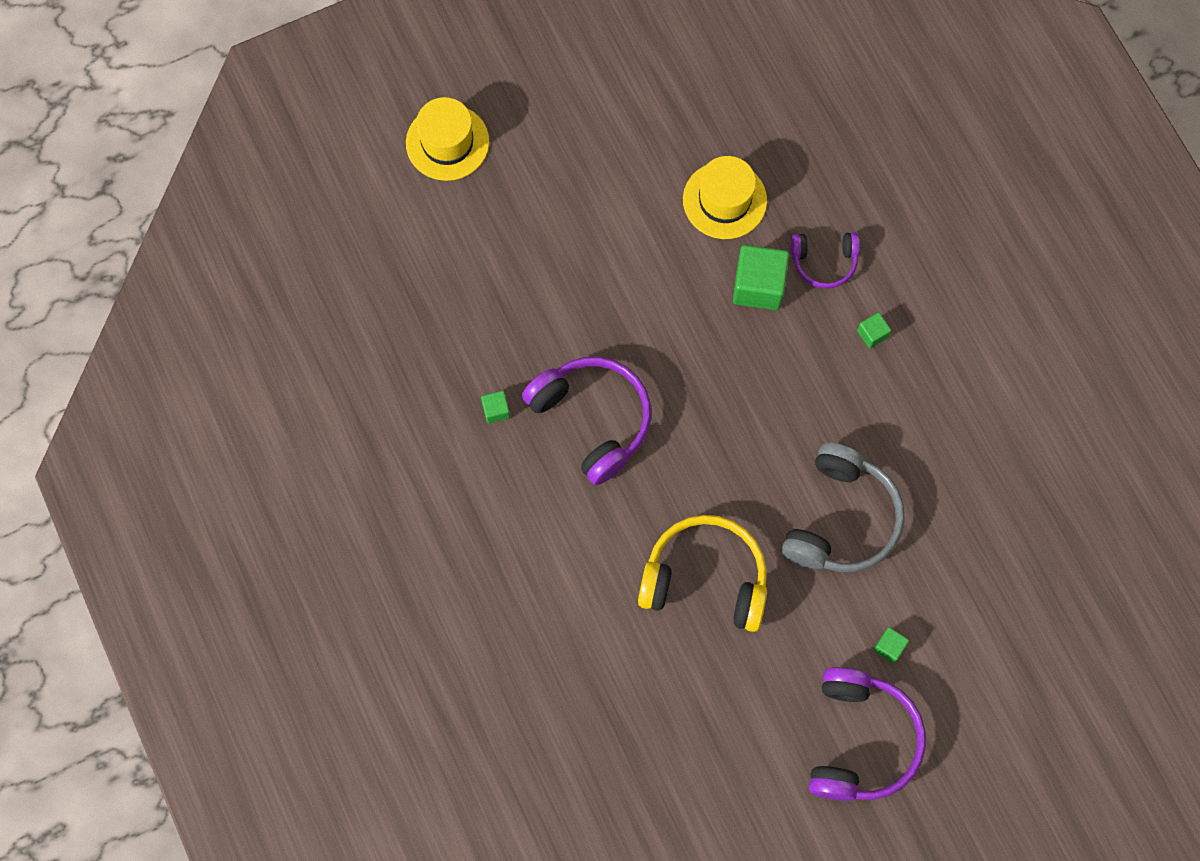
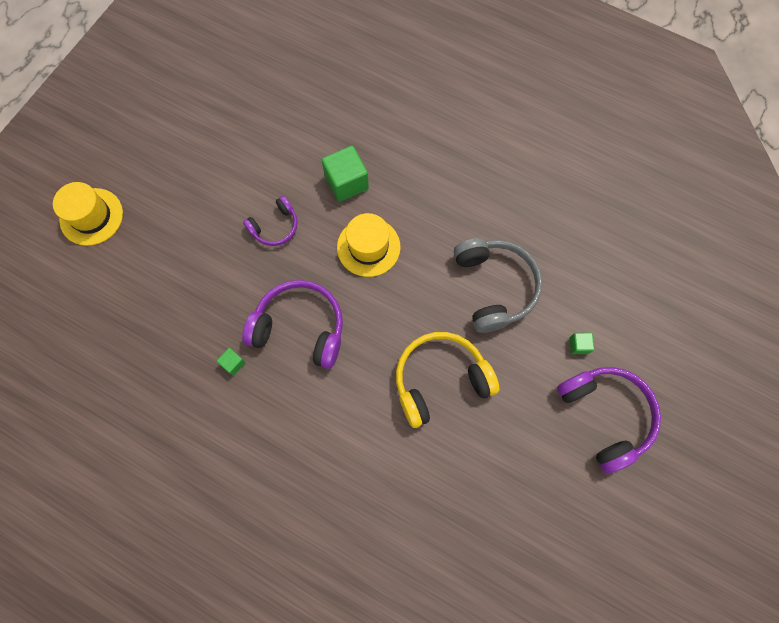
camera: 35 degrees left, 0 degrees up
yellow hat [683,156,767,239] -> yellow hat moved to [337,213,401,277]
purple headphones [791,232,860,289] -> purple headphones moved to [243,196,298,246]
green cube [857,312,891,349] -> none

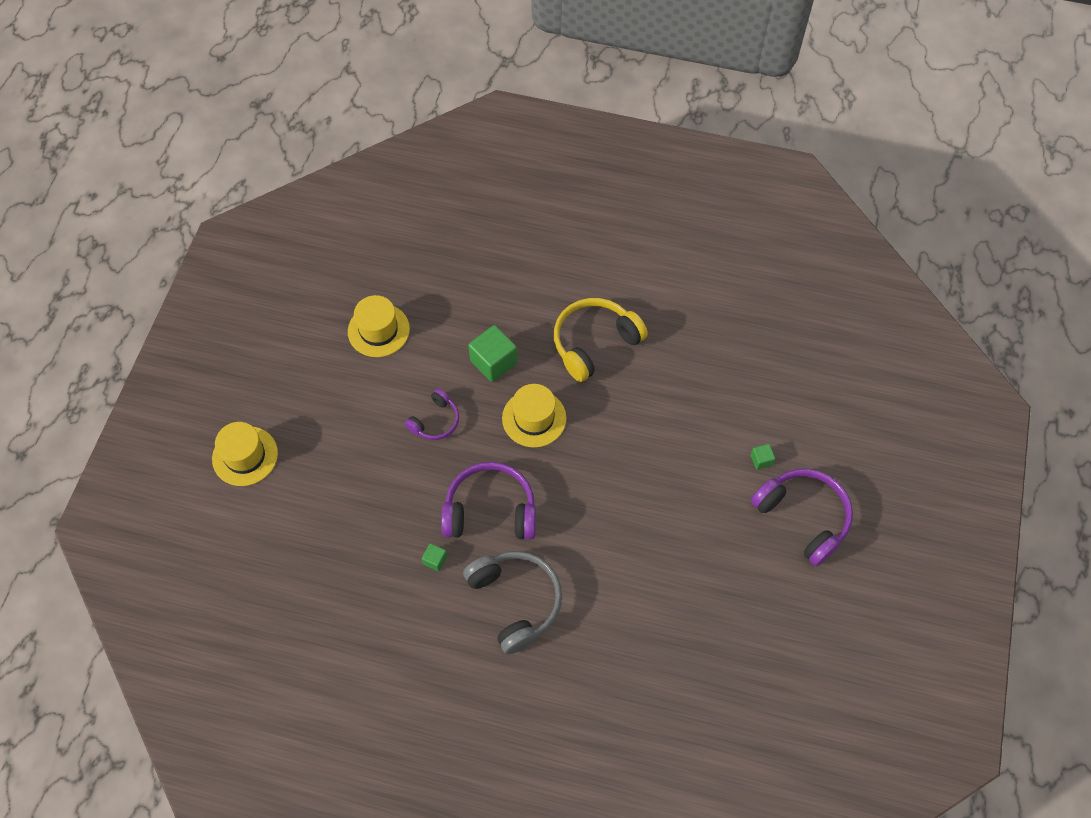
camera: 15 degrees left, 10 degrees down
yellow headphones [396,332,499,428] -> yellow headphones moved to [554,298,648,382]
grey headphones [454,238,543,333] -> grey headphones moved to [463,551,562,654]
none -> yellow hat [348,295,410,357]

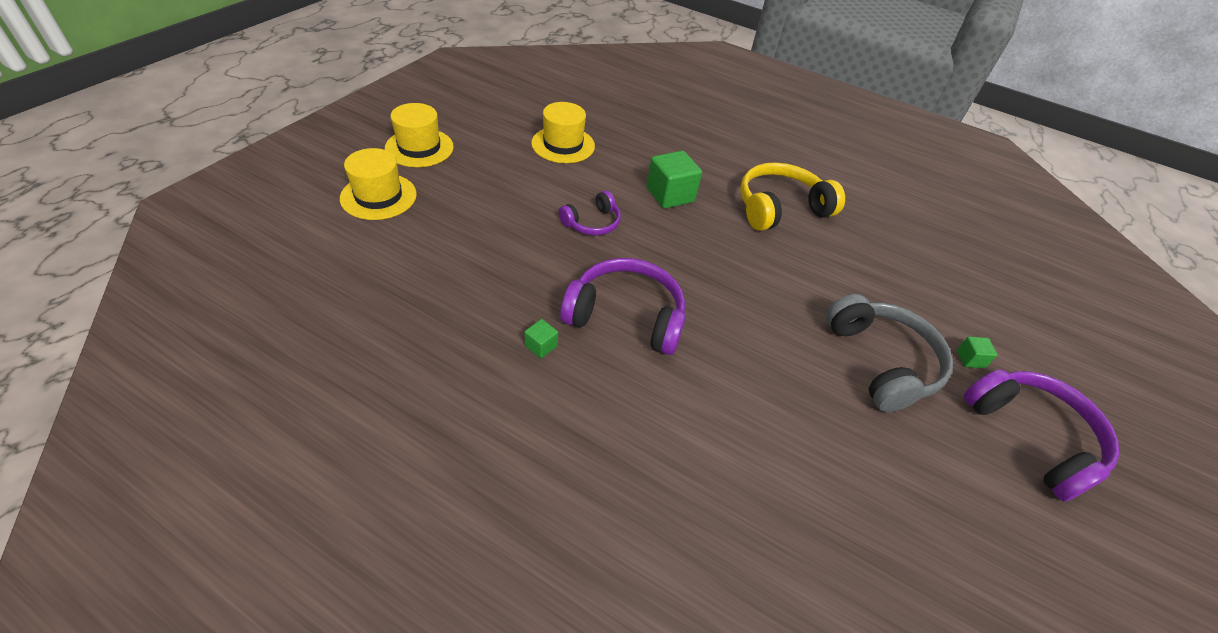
camera: 10 degrees right, 15 degrees down
grey headphones [463,551,562,654] -> grey headphones moved to [826,294,953,412]
yellow hat [502,384,566,448] -> yellow hat moved to [385,103,454,167]

